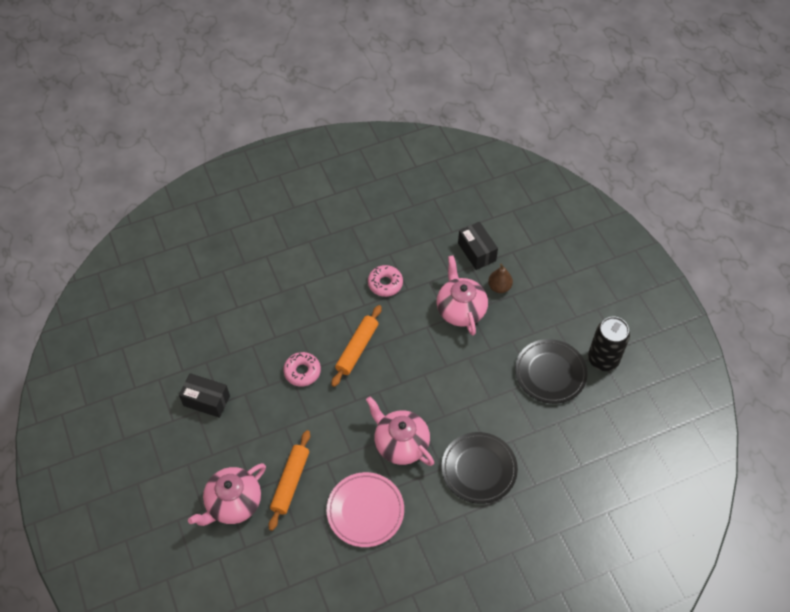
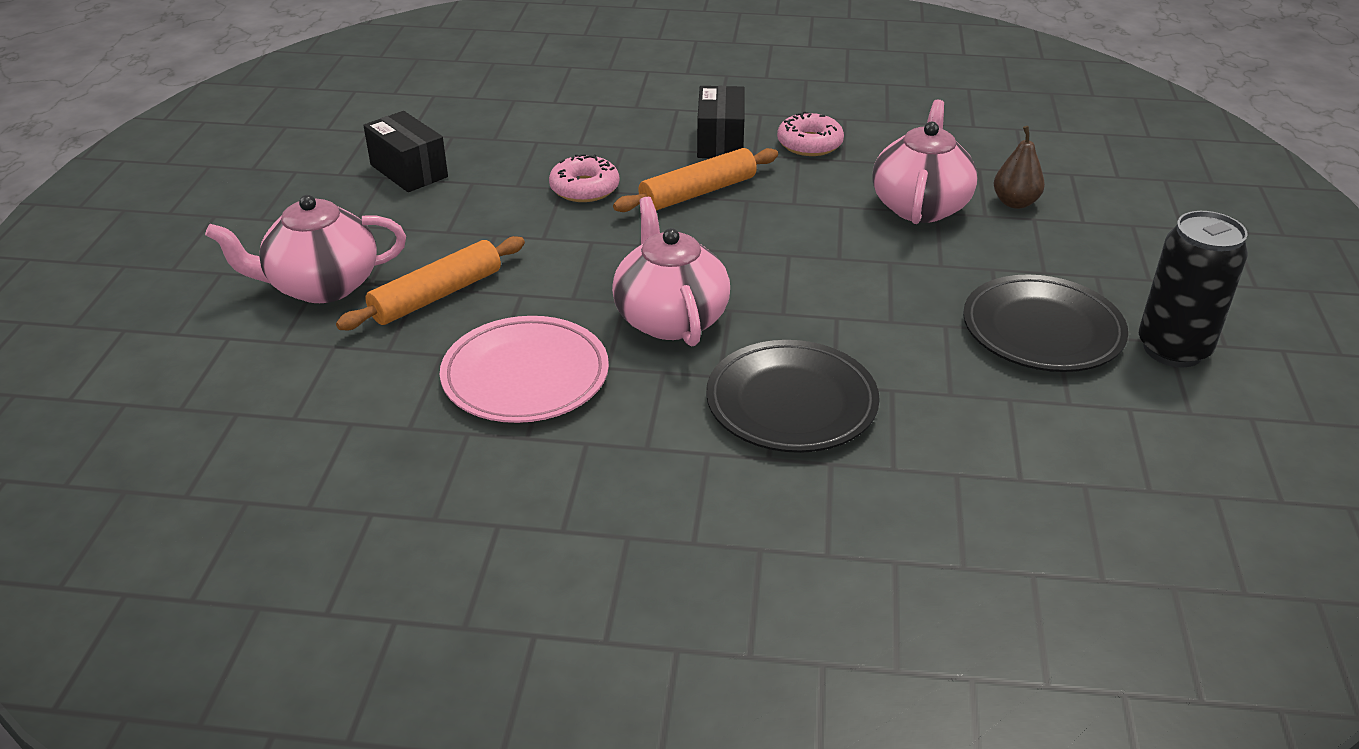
camera: 30 degrees right, 20 degrees down
black box [458,222,498,270] -> black box moved to [697,86,745,158]

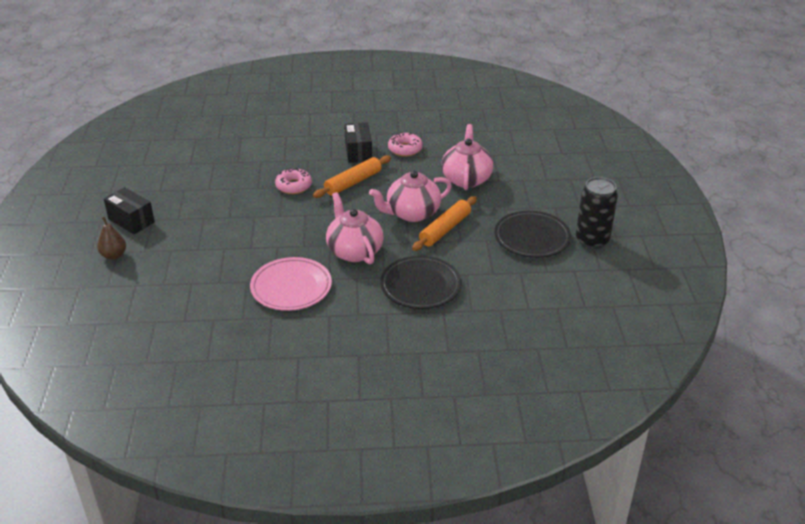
camera: 10 degrees left, 0 degrees up
pink teapot [205,195,406,303] -> pink teapot moved to [369,171,452,222]
orange rolling pin [336,236,525,330] -> orange rolling pin moved to [412,196,477,251]
black box [363,111,448,192] -> black box moved to [104,187,155,234]
brown pear [994,126,1045,209] -> brown pear moved to [97,217,126,260]

